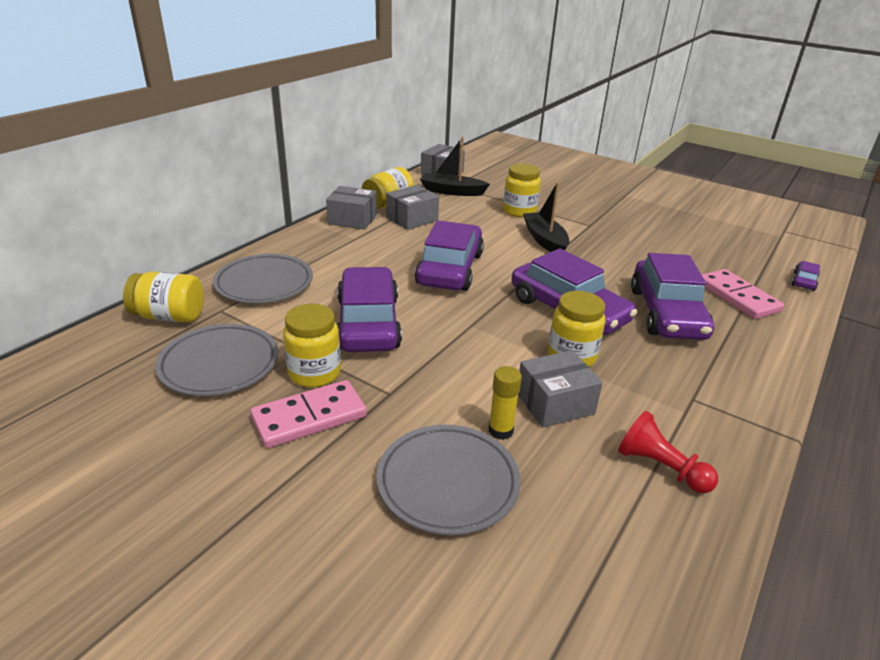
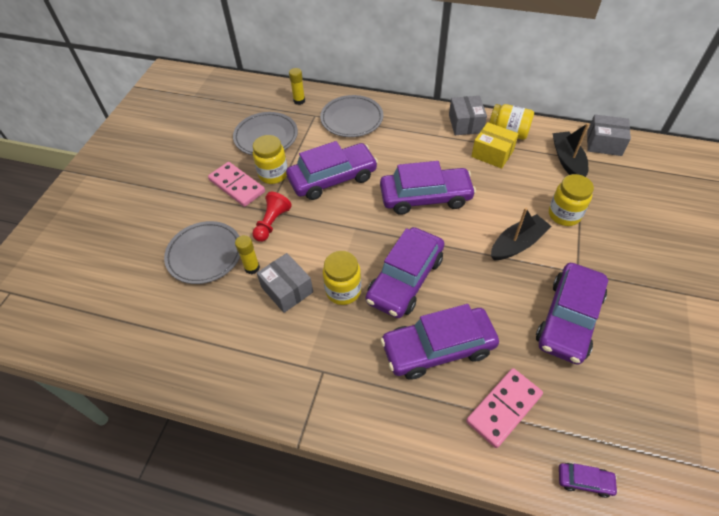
camera: 75 degrees right, 20 degrees up
yellow jar [123,272,204,323] -> yellow glue stick [289,68,305,105]
grey box [386,185,439,230] -> yellow box [471,122,519,169]
red pawn [618,411,718,493] -> red pawn moved to [252,192,292,242]
none -> purple car [536,263,608,364]

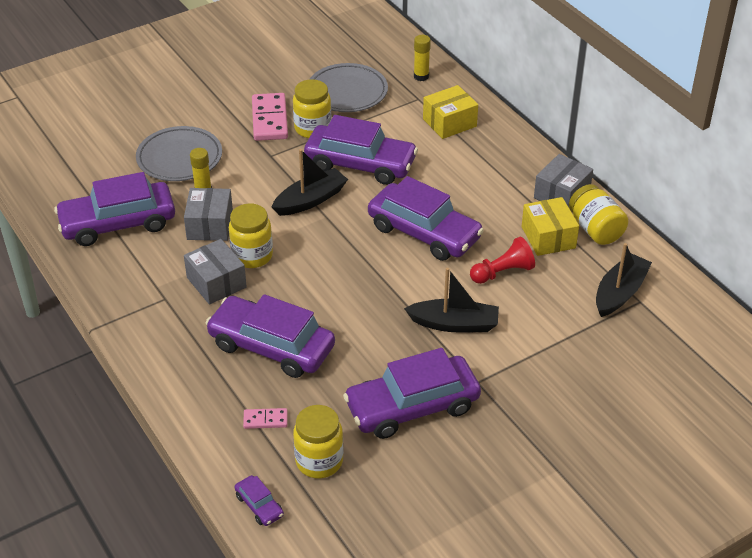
camera: 40 degrees right, 10 degrees down
red pawn [252,192,292,242] -> red pawn moved to [470,237,535,284]
grey plate [320,95,383,137] -> yellow box [423,85,478,139]
purple car [366,227,444,318] -> purple car moved to [54,172,175,246]
pink domino [466,368,543,448] -> pink domino [243,408,288,429], size x0.51
yellow jar [549,174,594,226] -> yellow jar moved to [293,405,343,478]
grey box [587,115,631,156] -> grey box moved to [184,239,247,304]
none -> black boat [272,149,348,216]

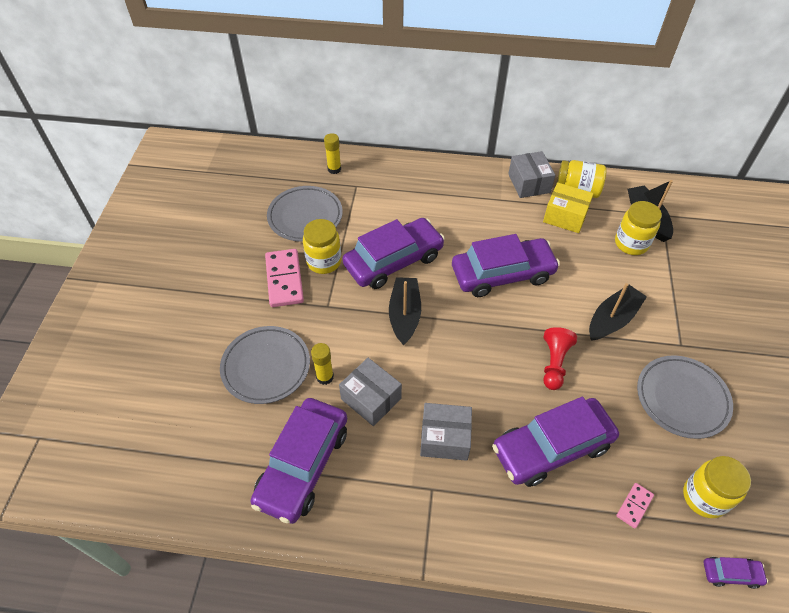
camera: 50 degrees left, 10 degrees up
yellow jar [229,203,273,268] -> yellow jar moved to [615,201,662,255]
pink domino [252,93,288,141] -> pink domino turned 45 degrees clockwise [265,249,304,307]
purple car [343,348,481,439] -> grey plate [637,355,733,439]
yellow box [423,85,478,139] -> none
red pawn [470,237,535,284] -> red pawn moved to [543,327,577,390]

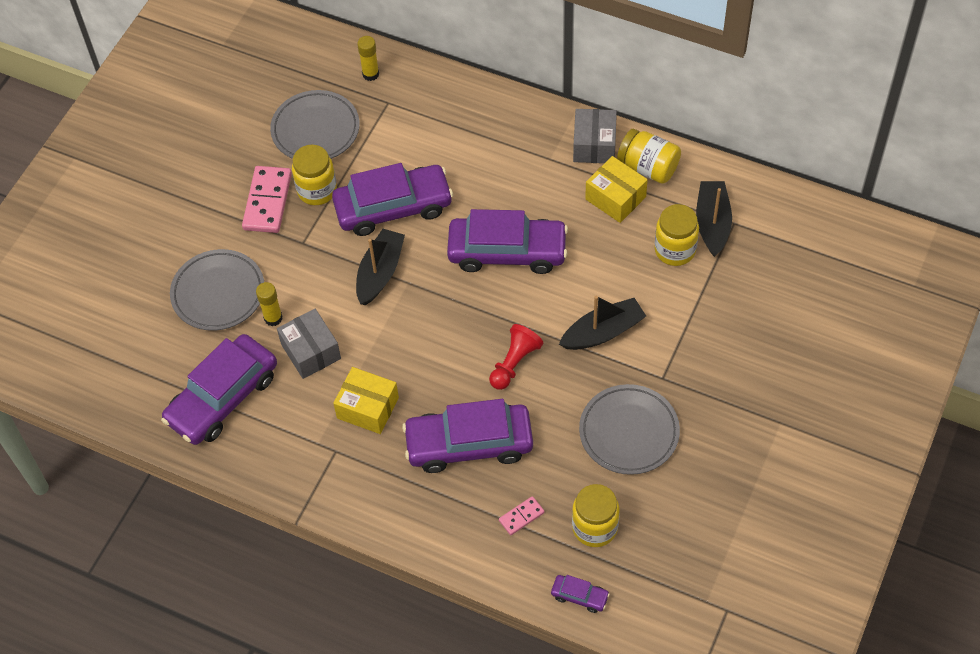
camera: 20 degrees right, 5 degrees up
grey box [420,403,472,461] -> yellow box [333,367,399,434]

